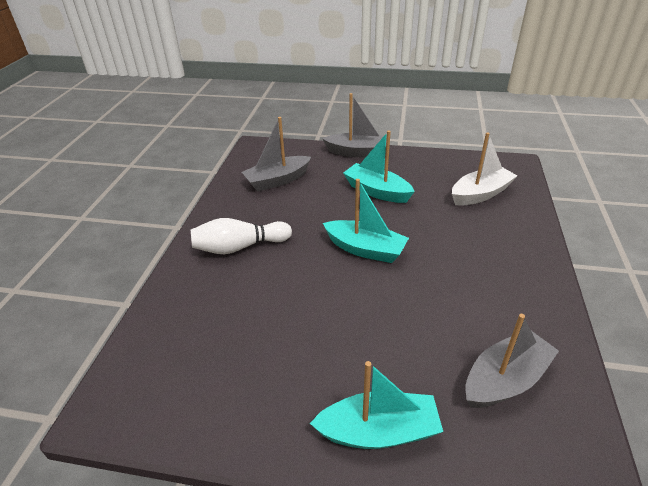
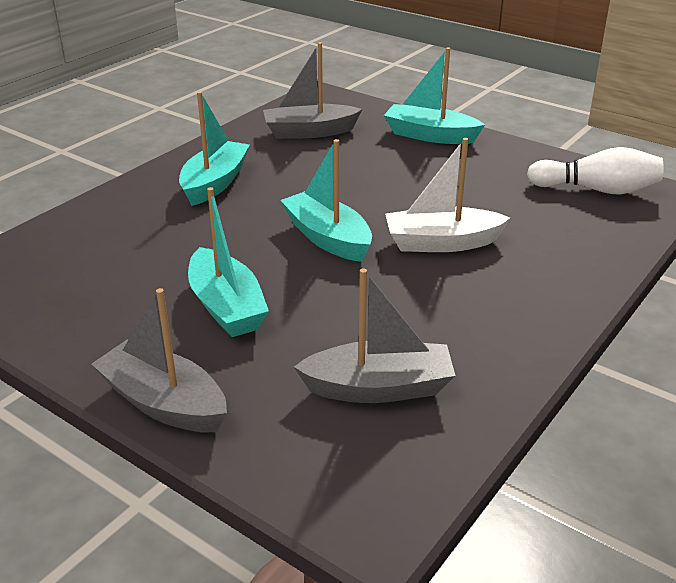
camera: 155 degrees left, 5 degrees down
white bowling pin [191,218,292,254] -> white bowling pin moved to [527,147,663,195]
white boat [452,132,517,205] -> white boat moved to [385,138,510,252]
none -> turquoise boat [179,91,250,206]

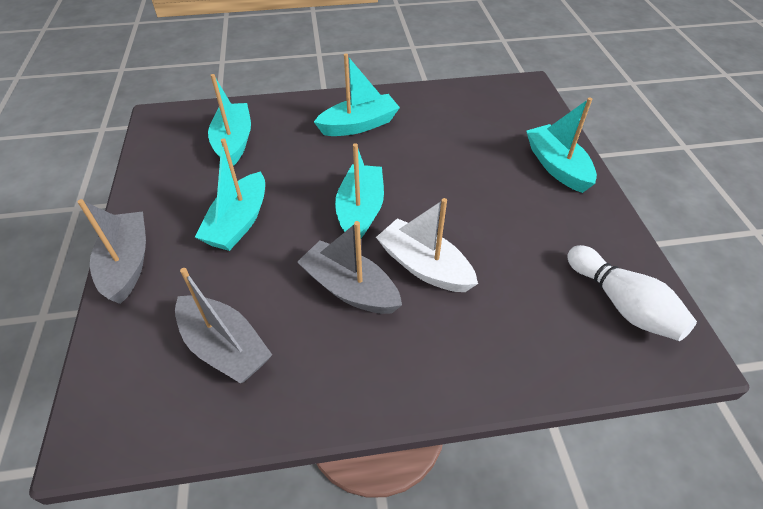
camera: 45 degrees right, 15 degrees up
grey boat [263,42,362,139] -> grey boat moved to [297,221,402,314]
none -> turquoise boat [208,74,251,166]

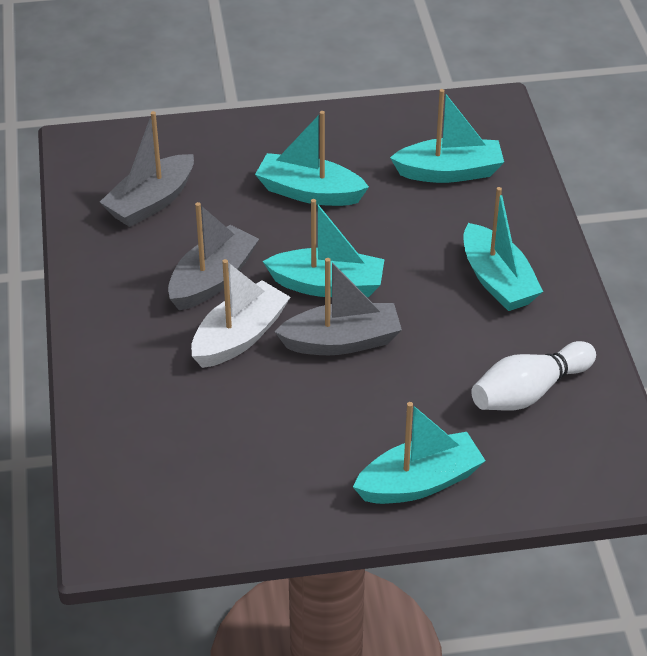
camera: 90 degrees right, 5 degrees down
grey boat [77,199,146,304] -> grey boat moved to [274,258,402,355]
white bowling pin [567,245,697,341] -> white bowling pin moved to [471,341,596,411]

